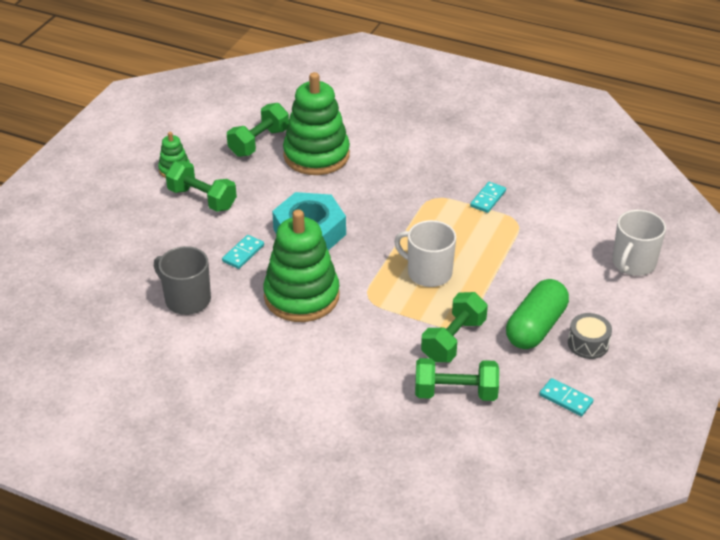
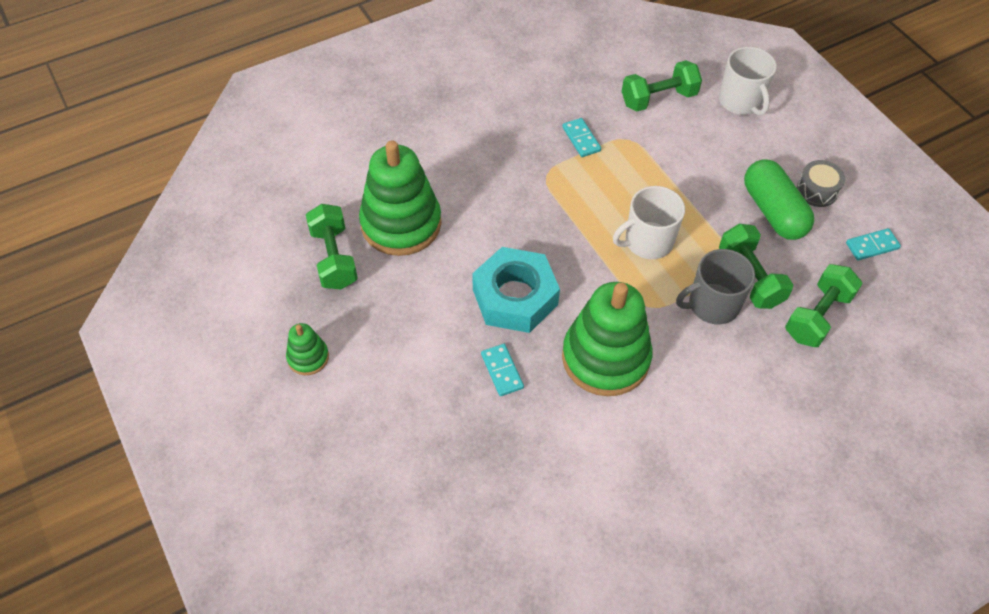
camera: 55 degrees left, 15 degrees up
grey mug [154,246,211,315] -> grey mug moved to [676,249,755,324]
green dumbbell [165,161,237,212] -> green dumbbell moved to [622,60,702,112]

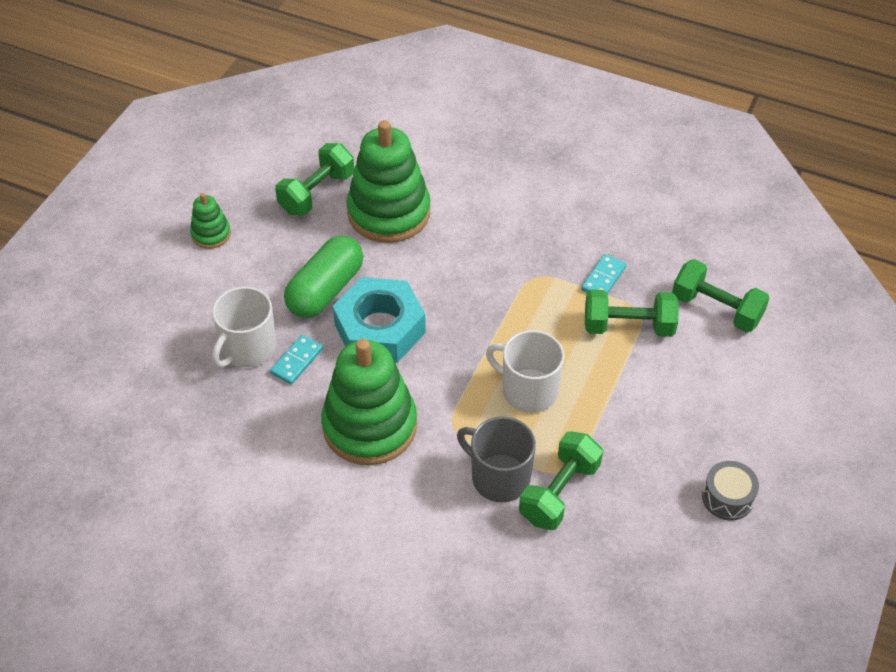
camera: 55 degrees right, 5 degrees down
white mug [719,47,777,116] -> white mug moved to [212,287,277,368]
green capsule [744,160,814,240] -> green capsule moved to [284,236,363,318]
green dumbbell [785,264,863,347] -> green dumbbell moved to [585,289,679,337]
turquoise domino [846,228,901,260] -> none

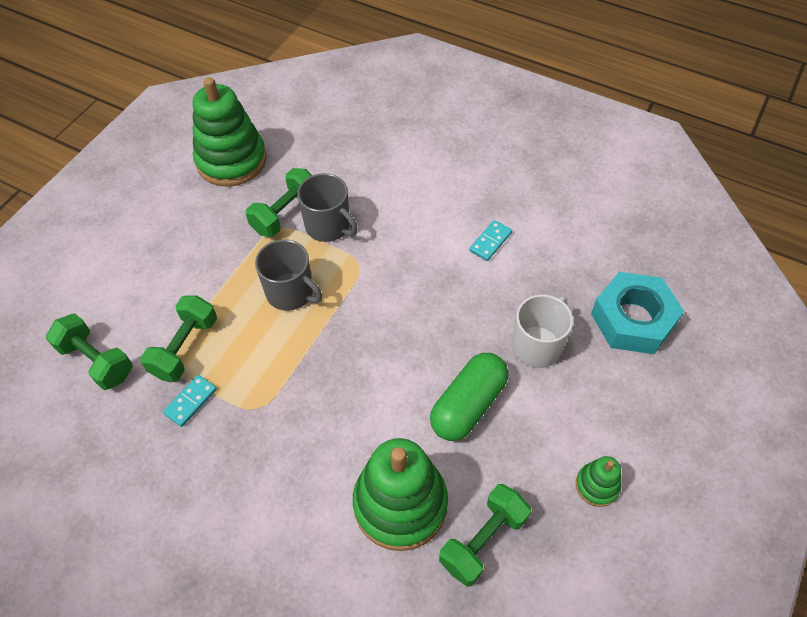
camera: 175 degrees left, 5 degrees up
turquoise domino [270,335,323,385] -> turquoise domino moved to [469,220,512,261]
green stacking toy [321,339,417,465] -> green stacking toy moved to [193,77,267,187]
turquoise nut [333,277,426,363] -> turquoise nut moved to [591,272,684,354]
white mug [486,330,565,413] -> grey mug [255,239,322,311]
green dumbbell [585,289,679,337] -> green dumbbell turned 75 degrees counterclockwise [140,295,217,382]
grey drum [702,461,759,521] -> none

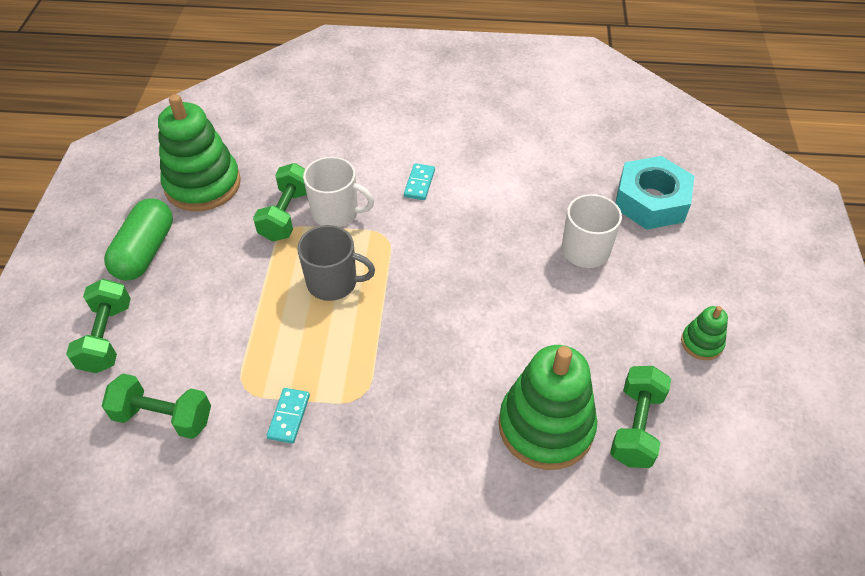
camera: 25 degrees left, 5 degrees down
green dumbbell [140,295,217,382] -> green dumbbell moved to [66,279,131,373]
grey mug [297,173,357,242] -> white mug [303,157,374,227]
green capsule [430,353,508,441] -> green capsule moved to [104,198,173,281]
turquoise domino [469,220,512,261] -> turquoise domino moved to [404,163,435,200]

